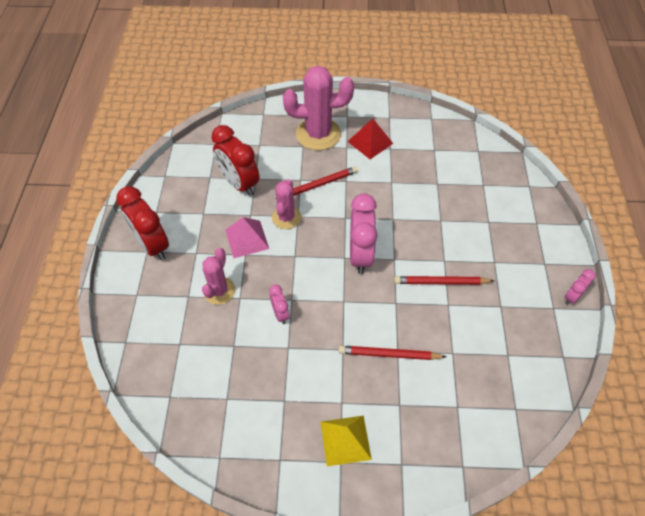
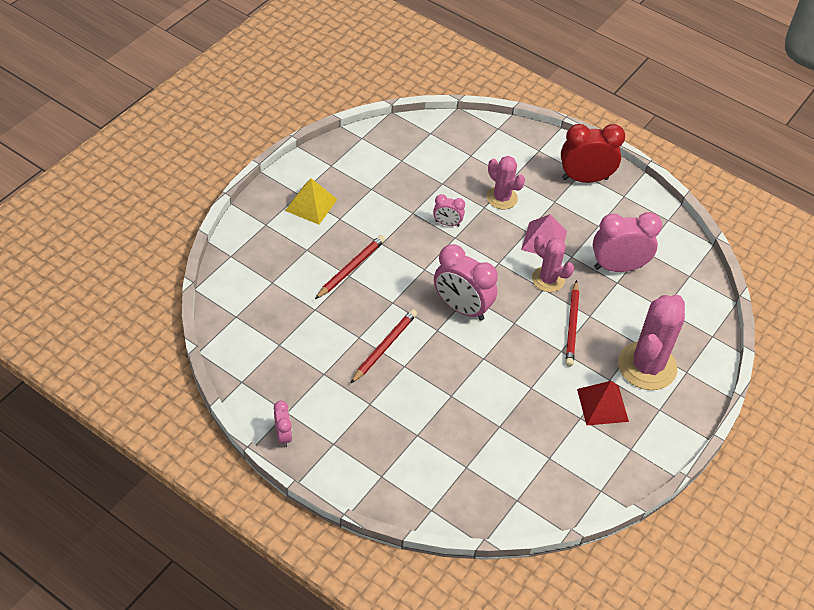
camera: 120 degrees right, 5 degrees down
red clock [211,125,259,196] -> pink clock [593,212,662,272]

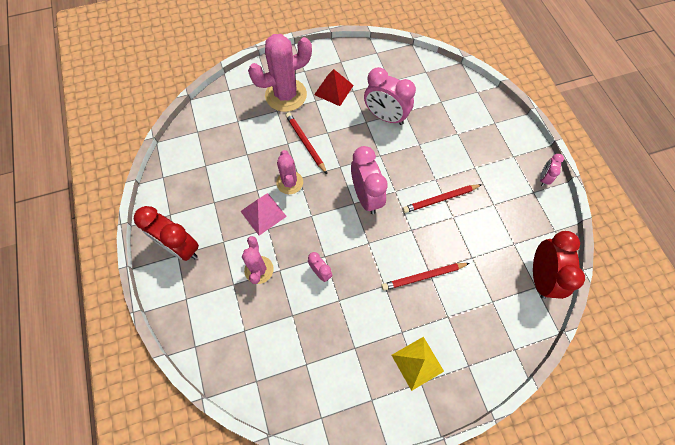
camera: 140 degrees left, 15 degrees up
red pencil [565,280,579,367] -> red pencil turned 75 degrees counterclockwise [285,113,327,174]
pink clock [593,212,662,272] -> pink clock moved to [364,67,416,125]
none -> red clock [533,231,585,299]

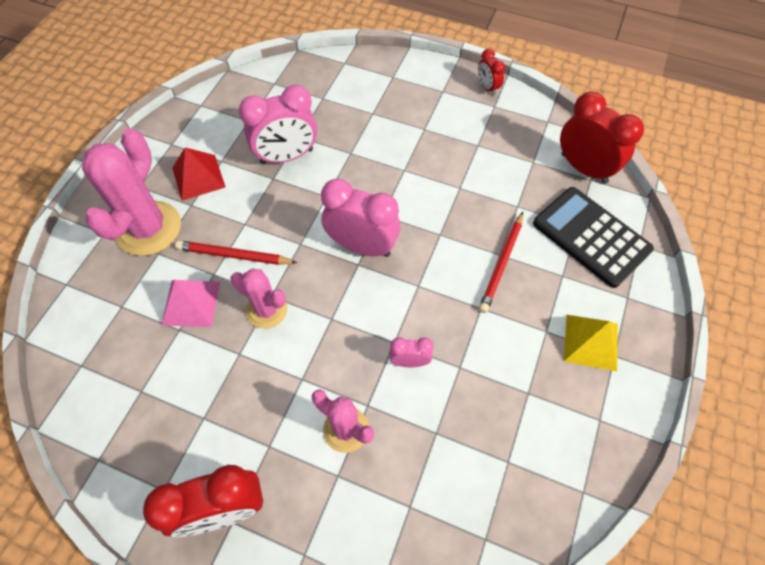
camera: 50 degrees left, 5 degrees down
pink pyramid [240,193,287,235] -> pink pyramid moved to [161,280,220,327]
red pencil [402,184,482,213] -> none
pink clock [540,154,564,186] -> red clock [478,49,505,95]
none -> black calculator [533,187,654,288]

